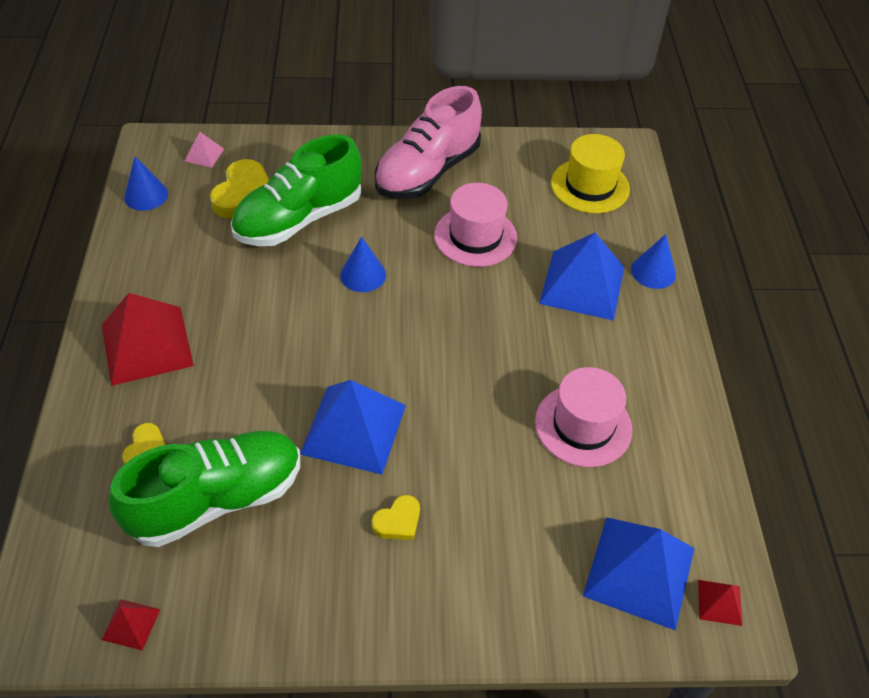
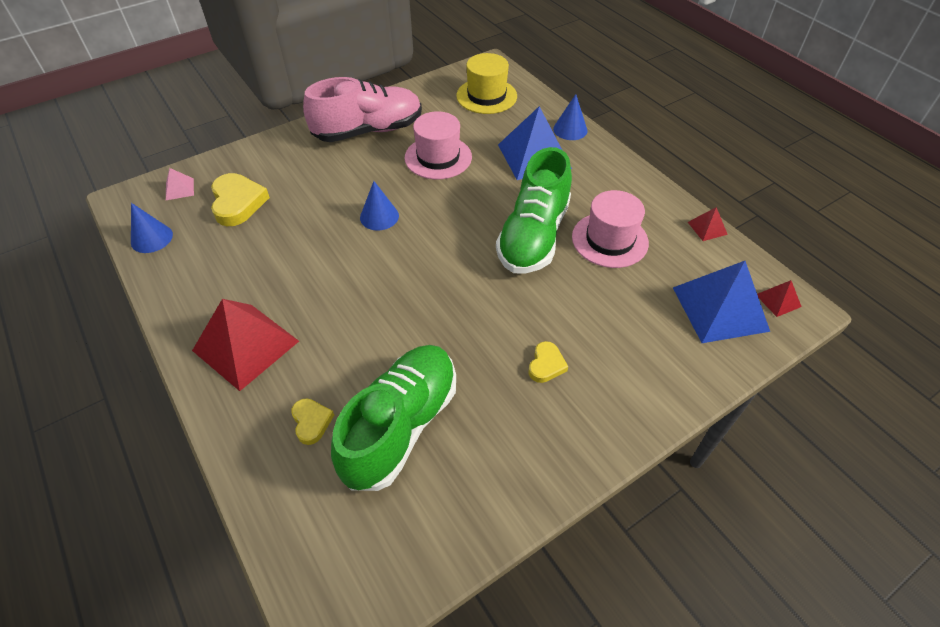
camera: 30 degrees left, 0 degrees up
red pyramid [101,599,160,650] -> red pyramid moved to [688,207,728,241]
green shoe [231,134,362,246] -> green shoe moved to [496,147,572,274]
blue pyramid [300,380,406,474] -> none
pink shoe [375,86,482,199] -> pink shoe turned 120 degrees counterclockwise [303,77,422,142]

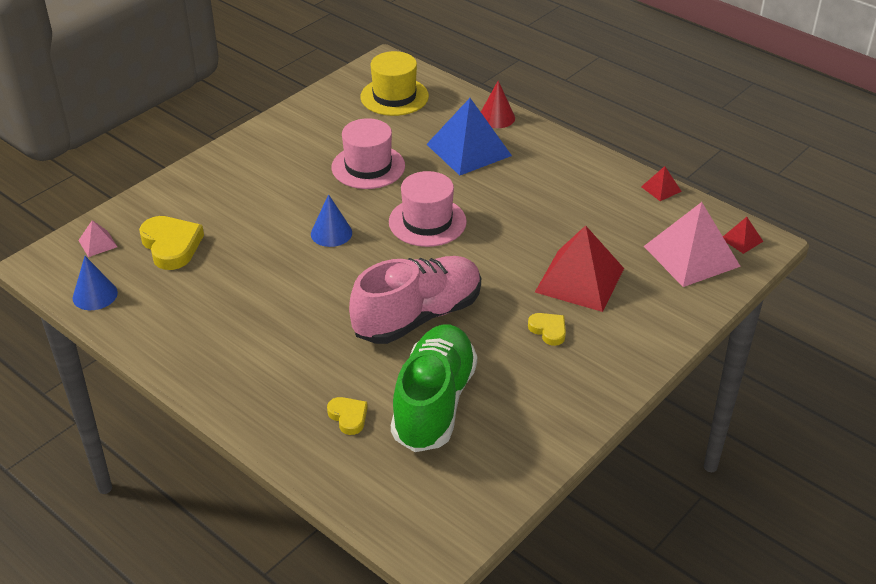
camera: 15 degrees left, 10 degrees down
red pyramid [192,299,299,391] -> red pyramid moved to [535,225,624,312]
pink shoe [303,77,422,142] -> pink shoe moved to [349,256,481,344]
green shoe [496,147,572,274] -> none
yellow heart [528,341,568,383] -> yellow heart turned 45 degrees counterclockwise [528,313,566,346]
blue cone [553,94,588,140] -> red cone [481,81,515,128]
pink hat [572,190,649,268] -> pink hat moved to [389,171,467,247]
blue pyramid [673,261,770,343] -> pink pyramid [644,202,741,287]

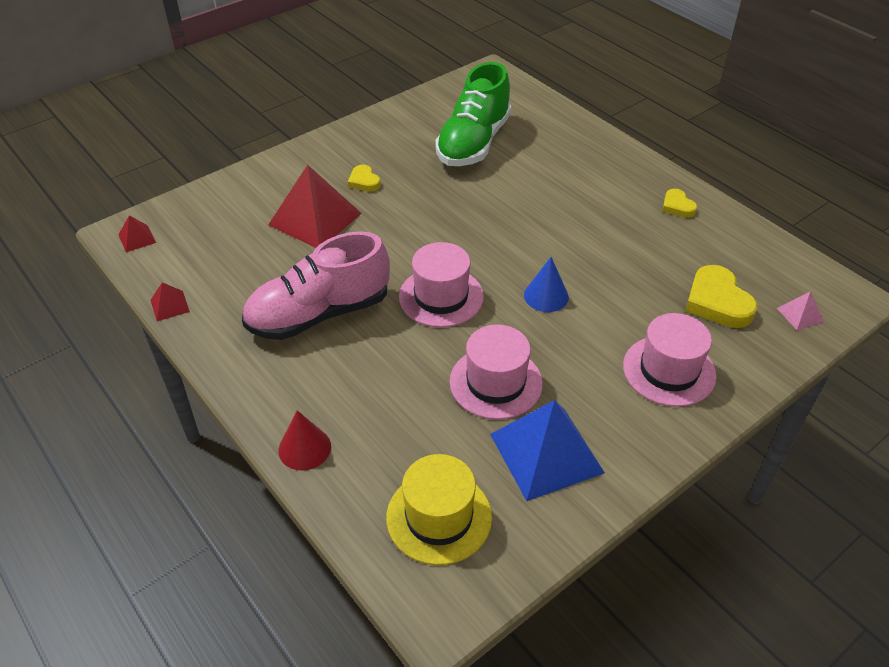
camera: 170 degrees left, 5 degrees up
blue cone [73,256,118,310] -> none
yellow heart [327,397,368,435] -> yellow heart moved to [662,189,697,218]
pink shoe [349,256,481,344] -> pink shoe moved to [242,231,390,340]
blue pyramid [426,98,512,176] -> blue pyramid moved to [490,400,605,501]
pink pyramid [644,202,741,287] -> none
none -> pink hat [623,313,717,407]

